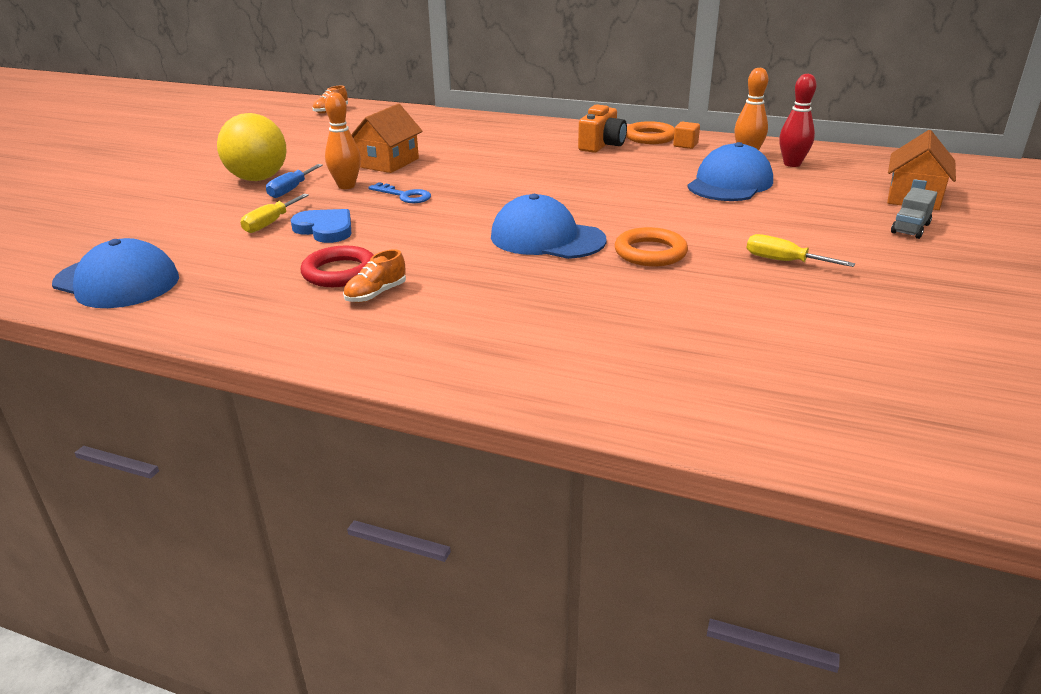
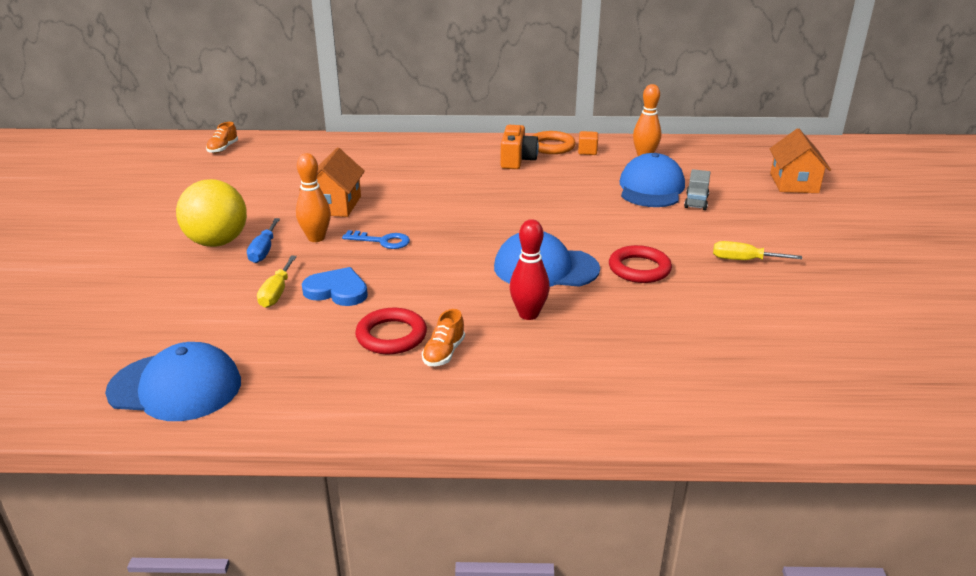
camera: 20 degrees left, 0 degrees up
orange ring [614,227,688,266] -> red ring [609,245,672,283]
red bowling pin [779,74,817,167] -> red bowling pin moved to [510,219,550,320]
grey truck [891,187,937,239] -> grey truck moved to [684,169,710,210]

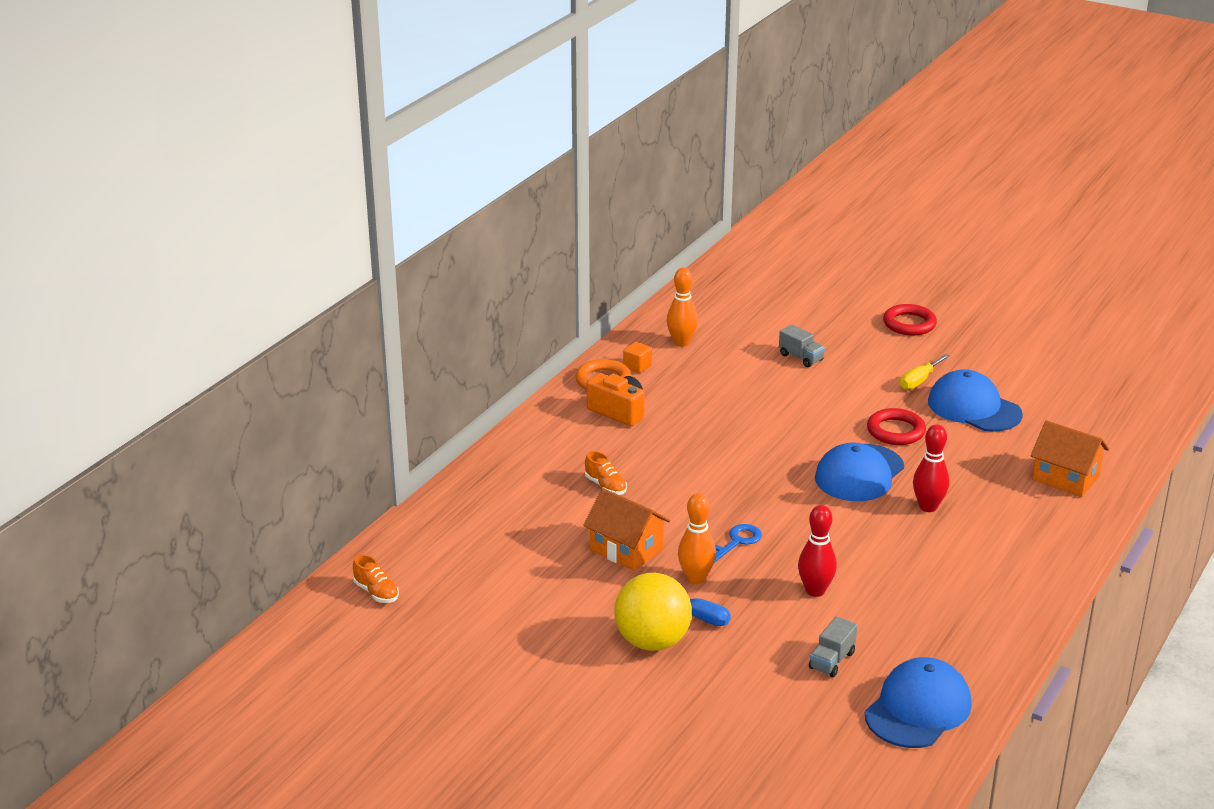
camera: 60 degrees left, 0 degrees up
yellow screwdriver [257,255,297,308] -> none
blue heart [302,267,368,306] -> red bowling pin [798,505,837,597]
red ring [355,308,427,354] -> red ring moved to [883,304,937,336]
orange shoe [422,309,465,366] -> orange shoe moved to [585,451,627,495]
blue cap [620,153,685,207] -> blue cap moved to [928,369,1023,432]
orange house [770,128,831,193] -> orange house moved to [1030,420,1109,497]
none -> grey truck [809,616,857,677]

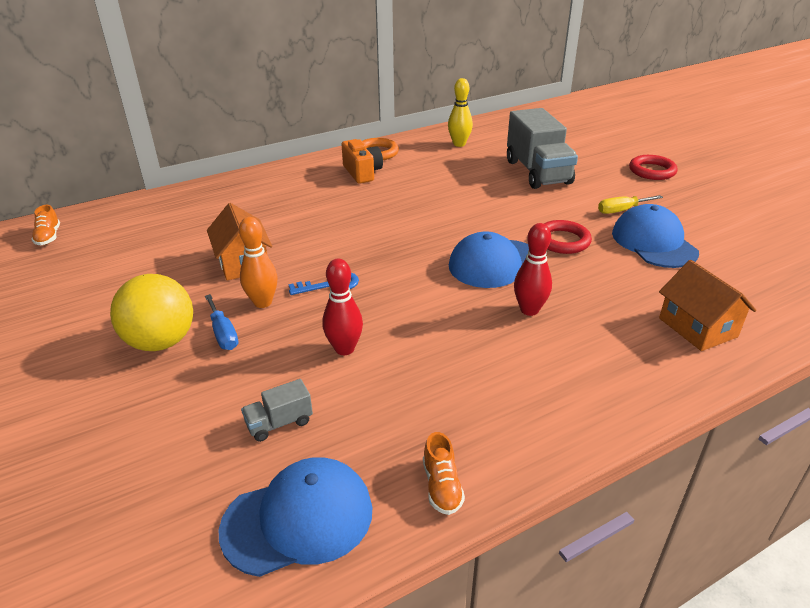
camera: 30 degrees right, 5 degrees up
orange shoe [585,451,627,495] -> orange shoe moved to [423,432,465,515]
orange cube [623,342,652,373] -> none
orange bowling pin [667,268,698,347] -> yellow bowling pin [448,78,473,147]
grey truck [779,324,825,367] -> grey truck [507,108,578,189], size x2.27

